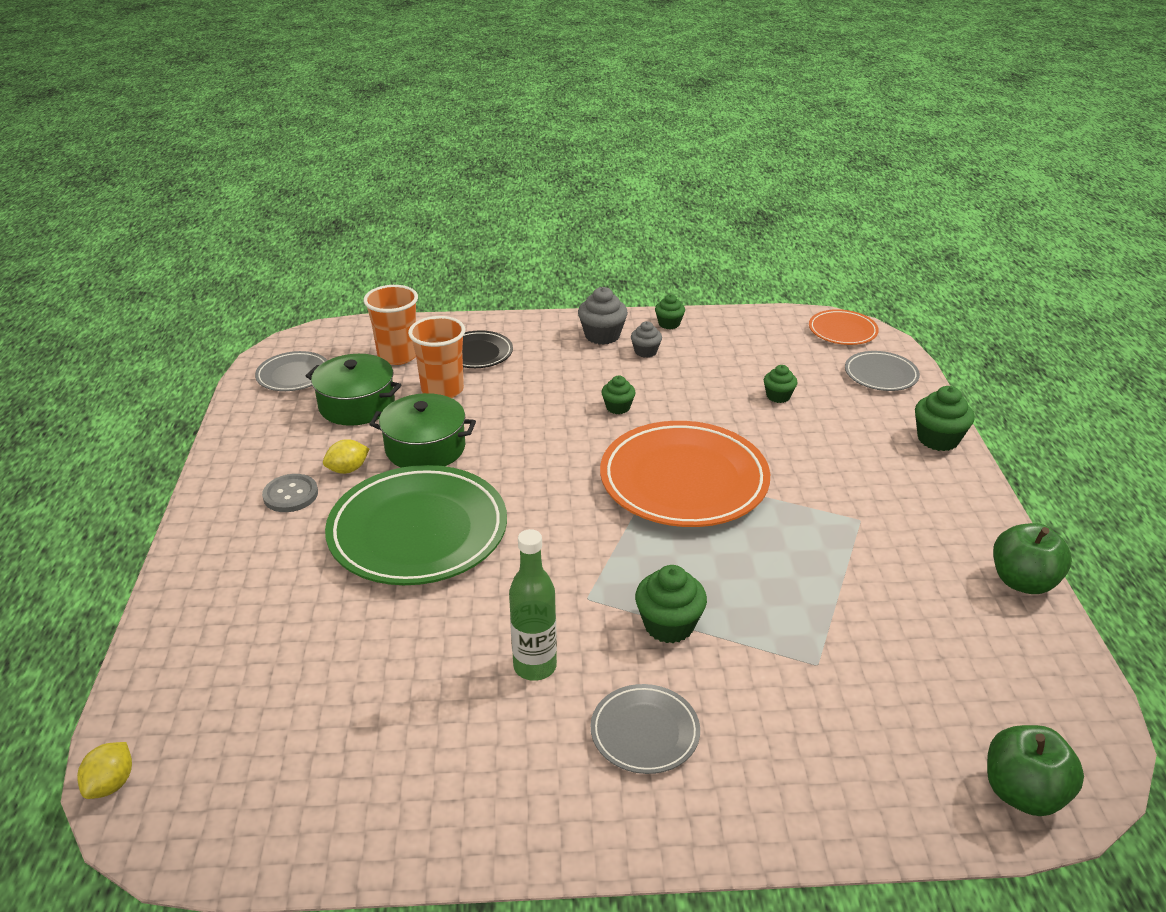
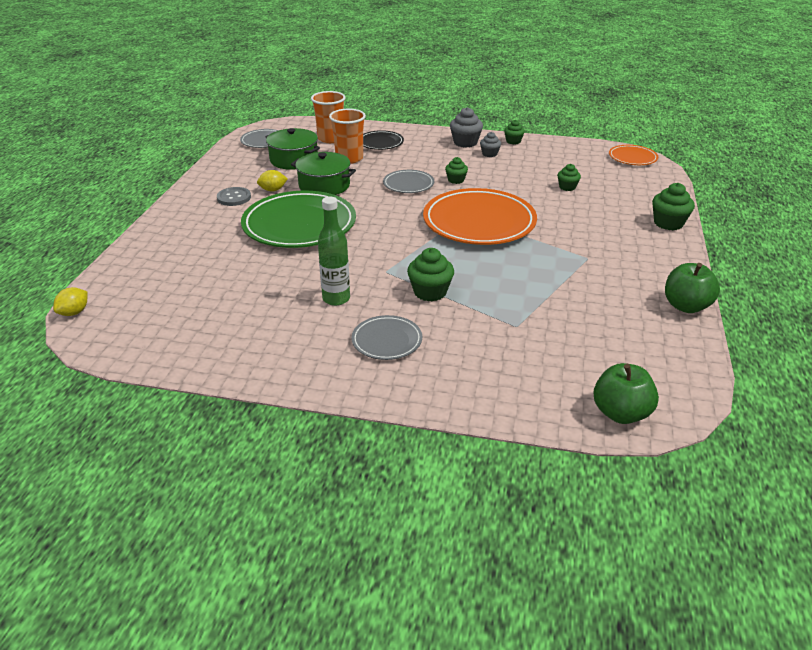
camera: 15 degrees right, 0 degrees up
grey plate [845,351,920,391] -> grey plate moved to [383,170,434,193]

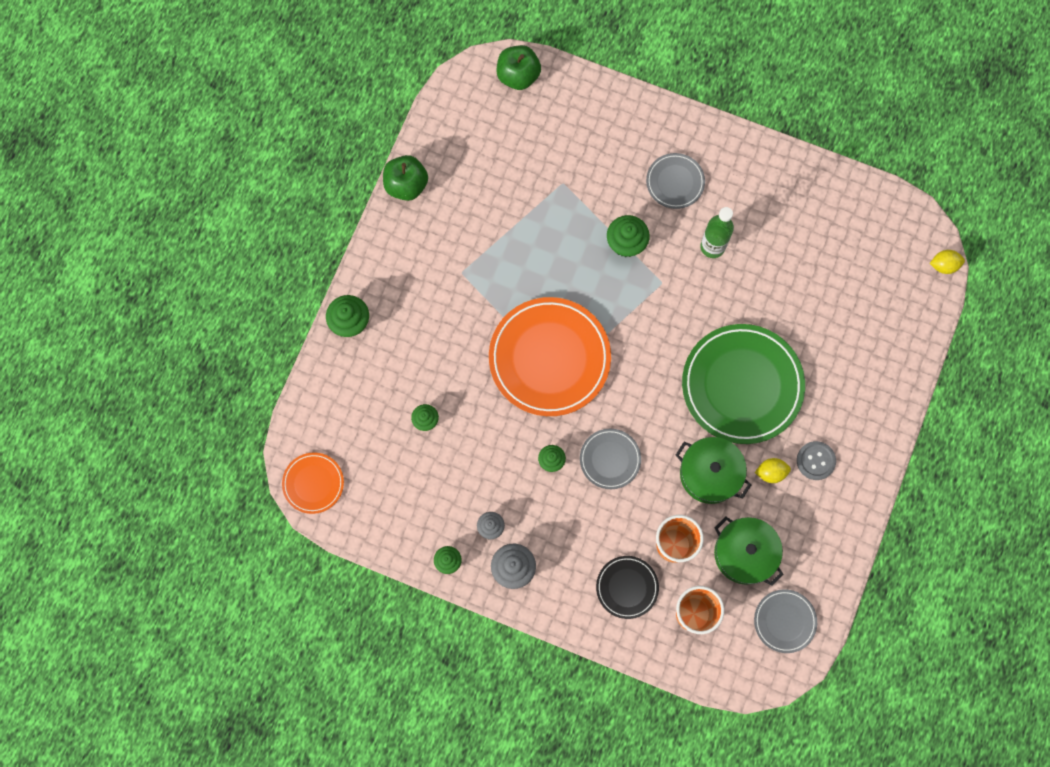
camera: 170 degrees left, 40 degrees up
yellow lemon [53,287,87,316] -> yellow lemon turned 45 degrees clockwise [930,250,965,274]

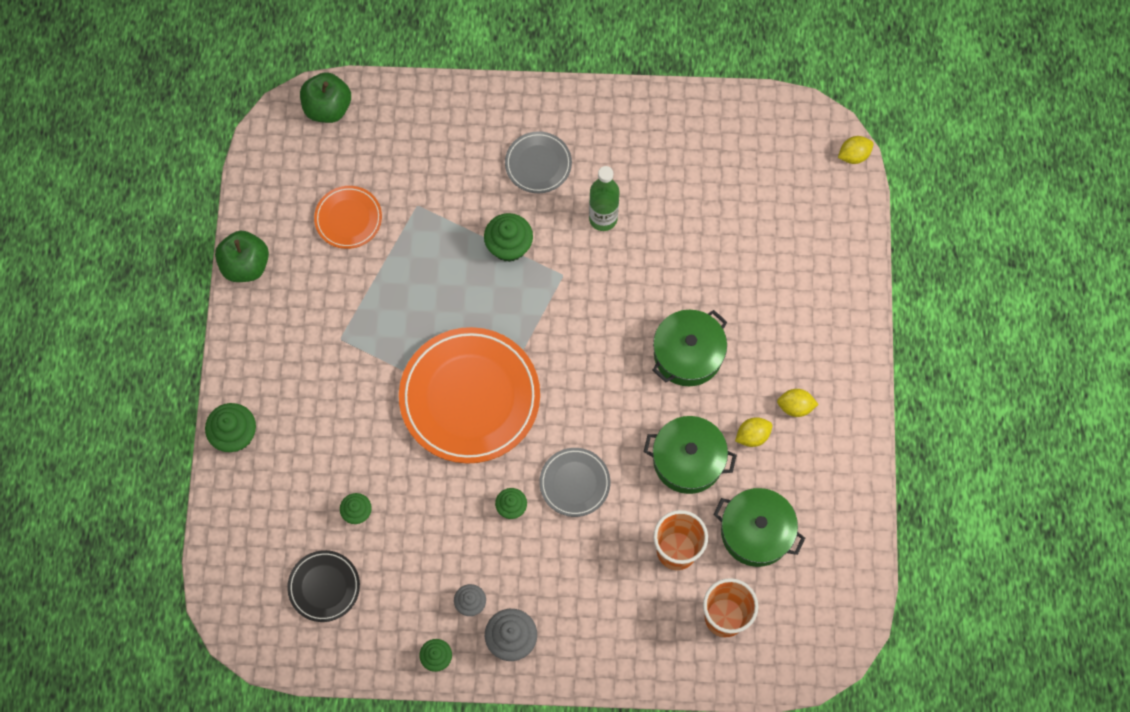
camera: 20 degrees left, 5 degrees down
orange plate [282,452,344,514] -> orange plate moved to [314,186,382,249]
black plate [596,556,659,619] -> black plate moved to [287,550,360,622]
green plate [682,324,805,444] -> green pot [653,310,727,386]
grey plate [754,589,817,653] -> none
grey button [797,441,836,480] -> yellow lemon [777,389,819,417]

